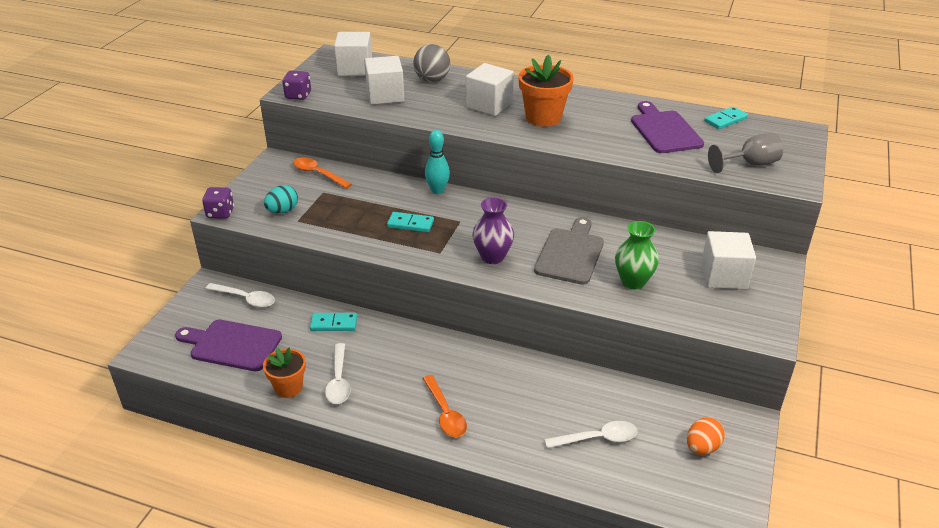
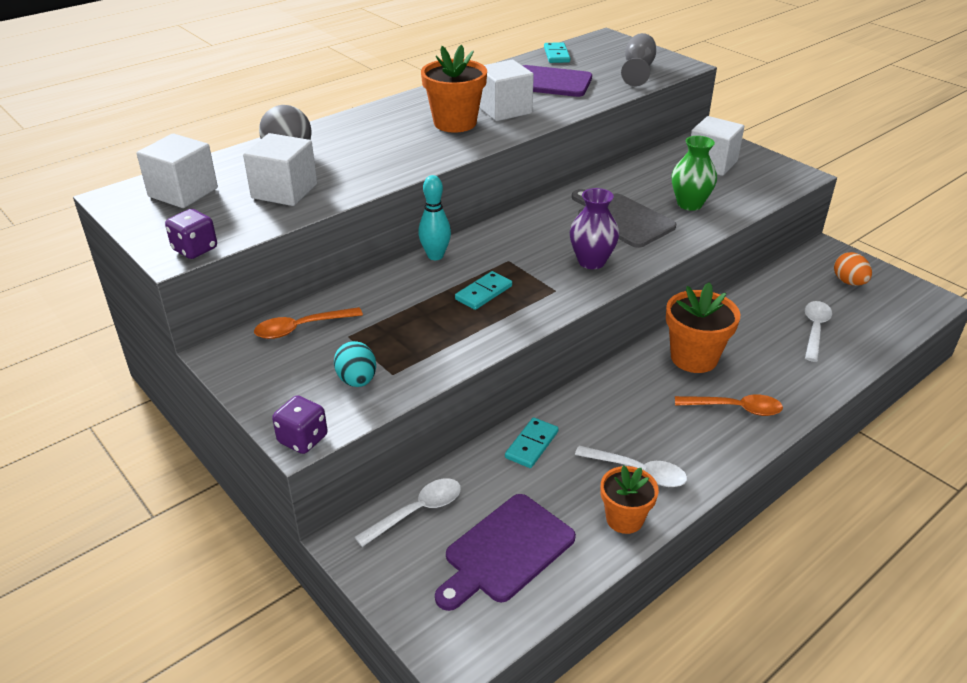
camera: 60 degrees left, 0 degrees up
white cube [466,63,514,116] -> white cube moved to [479,60,534,121]
none -> orange flower pot [666,282,740,373]

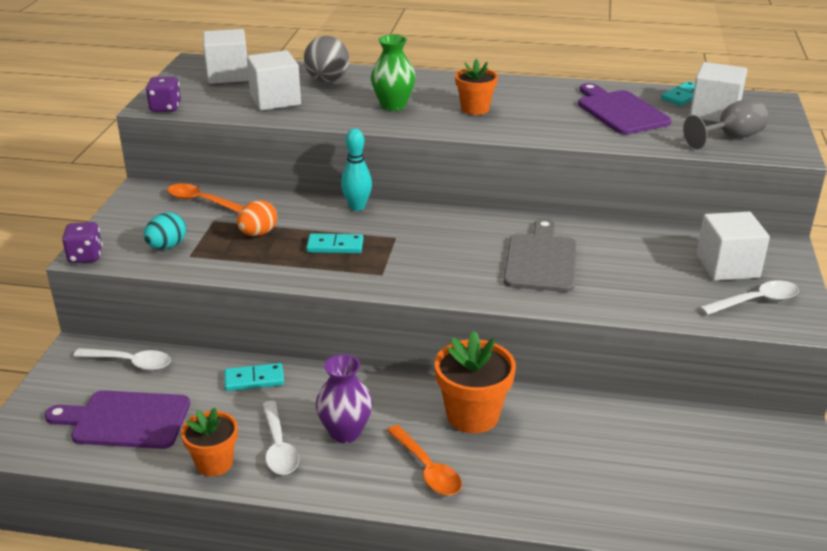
camera: 50 degrees right, 5 degrees down
orange flower pot [421,45,487,133] -> orange flower pot [455,59,498,115], size x0.65
white cube [479,60,534,121] -> white cube moved to [690,62,747,122]
purple vase [570,188,619,269] -> purple vase moved to [316,354,373,443]
green vase [672,136,717,211] -> green vase moved to [371,35,416,111]
white spoon [805,301,832,362] -> white spoon moved to [700,281,799,315]
orange egg [834,252,872,286] -> orange egg moved to [237,200,277,236]

